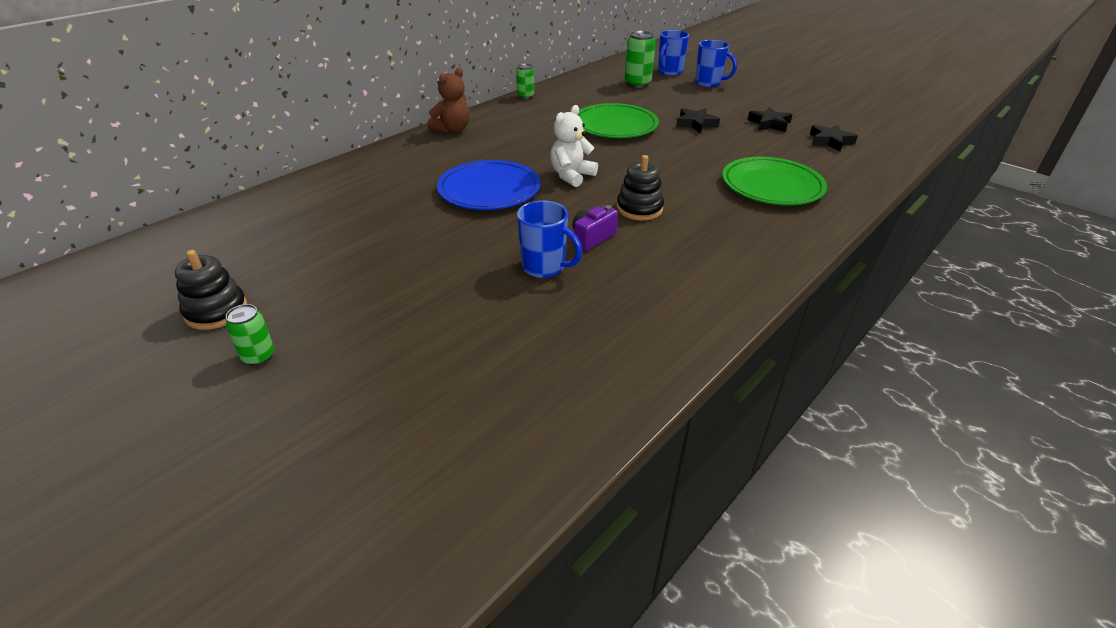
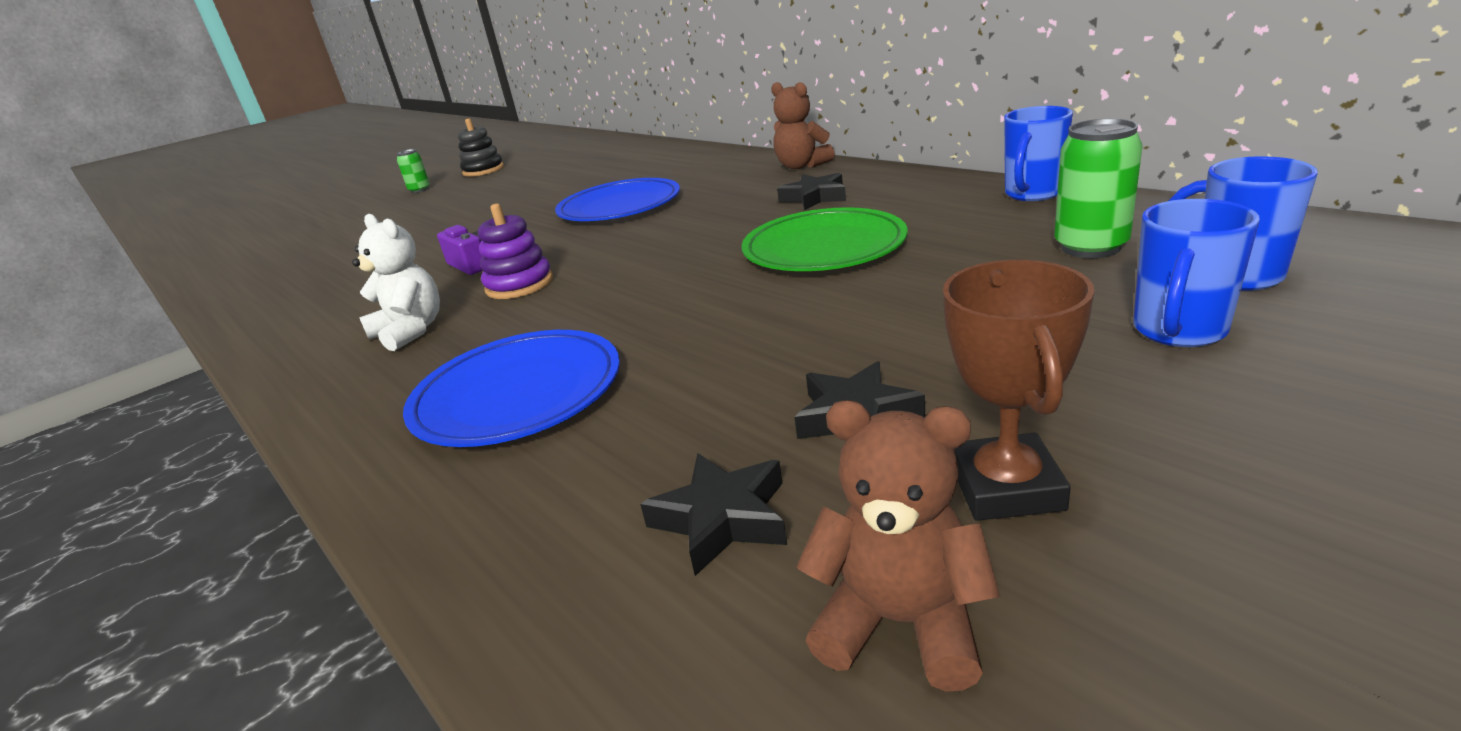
camera: 100 degrees right, 10 degrees down
green can [516,64,534,99] -> none
blue mug [517,201,583,278] -> blue mug moved to [1004,106,1073,201]
white teddy bear [550,105,598,187] -> white teddy bear moved to [352,214,440,351]
black stacking toy [617,155,664,220] -> purple stacking toy [478,204,553,299]
black star [676,108,720,134] -> black star moved to [777,173,846,210]
green plate [722,157,827,205] -> blue plate [403,330,620,447]
none -> brown teddy bear [796,400,1000,692]
none -> brown trophy [943,260,1094,521]

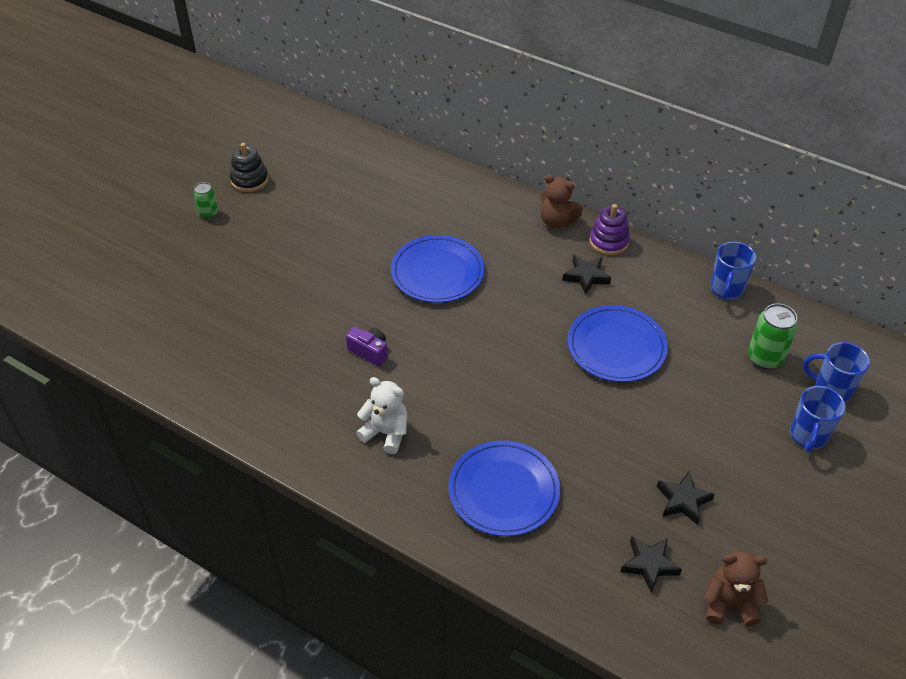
camera: 20 degrees left, 20 degrees up
purple stacking toy [478,204,553,299] -> purple stacking toy moved to [589,204,630,255]
green plate [742,207,908,271] -> blue plate [568,305,668,382]
brown trophy [943,260,1094,521] -> none

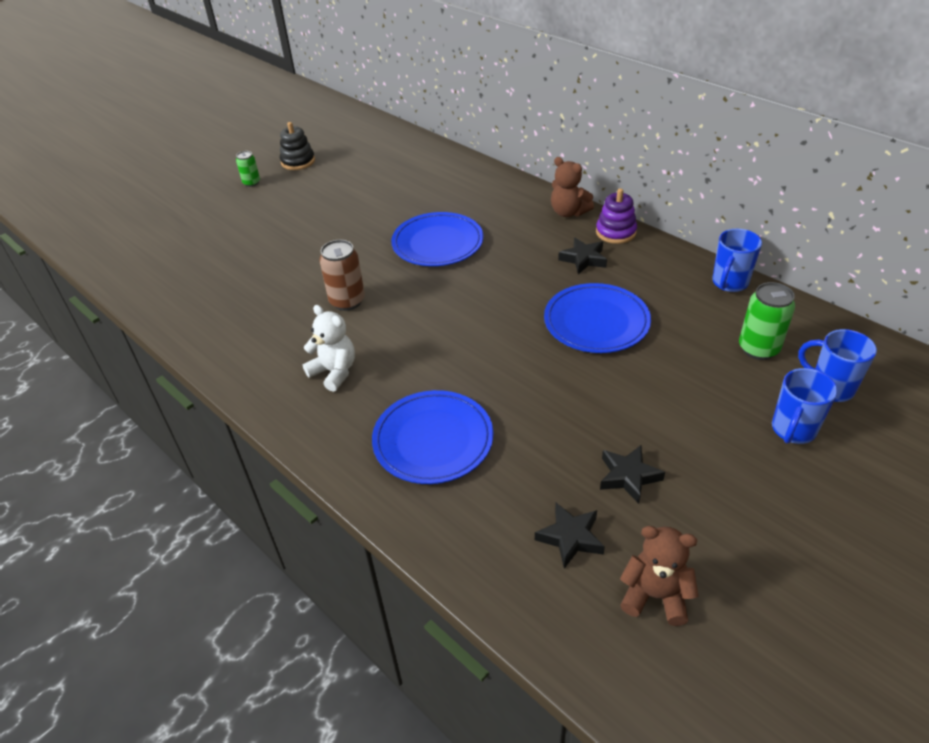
camera: 15 degrees right, 5 degrees down
purple camera [346,327,388,366] -> brown can [319,240,365,311]

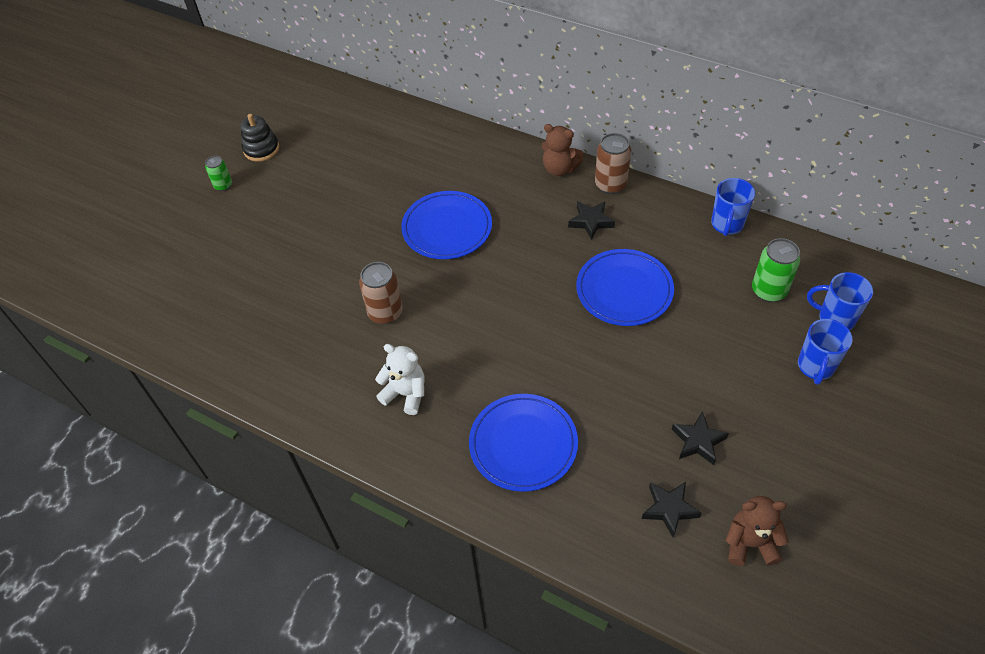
camera: 15 degrees left, 10 degrees up
purple stacking toy [596,188,637,244] -> brown can [595,133,631,194]

